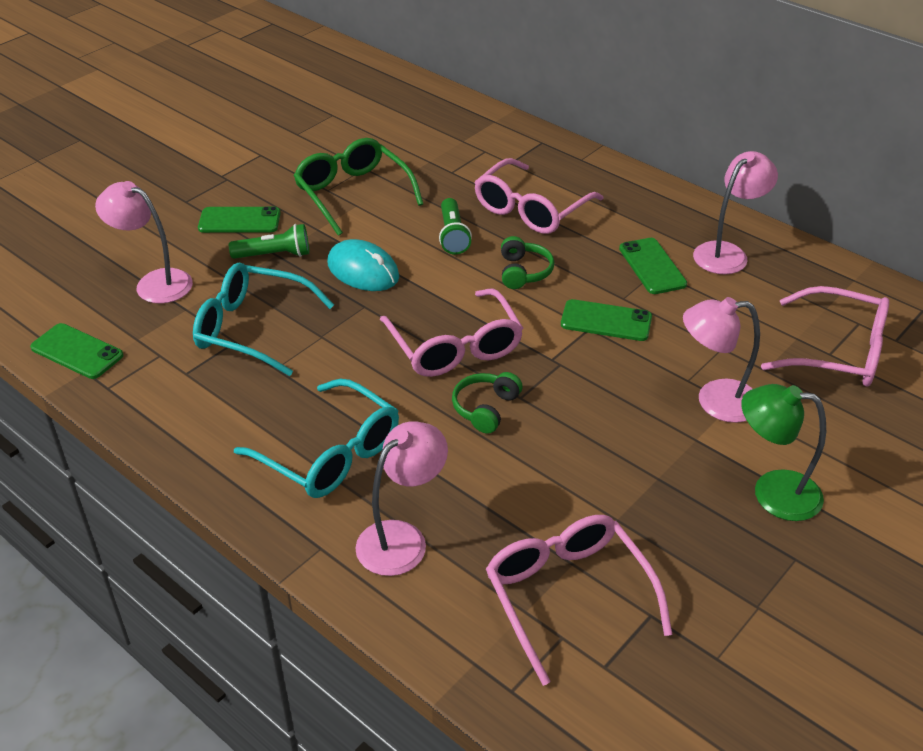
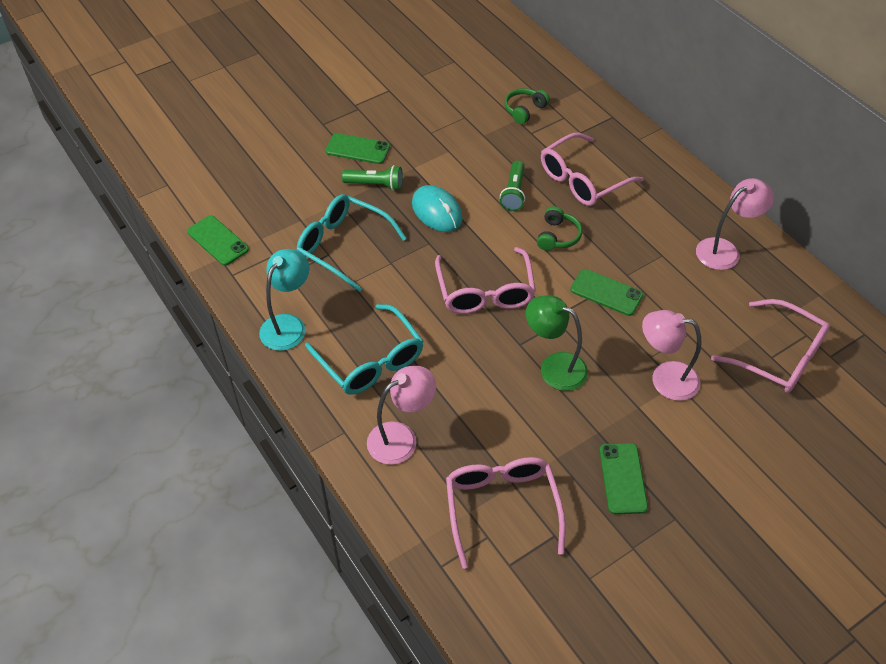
camera: 15 degrees right, 10 degrees up
pink lamp [95,181,193,304] -> none
green glasses [294,138,423,236] -> none
green headphones [452,372,523,434] -> green headphones moved to [505,88,550,124]
green phone [619,238,687,294] -> green phone moved to [600,443,648,514]
green lamp [741,384,826,521] -> green lamp moved to [526,295,588,391]
none -> turquoise lamp [259,249,309,351]

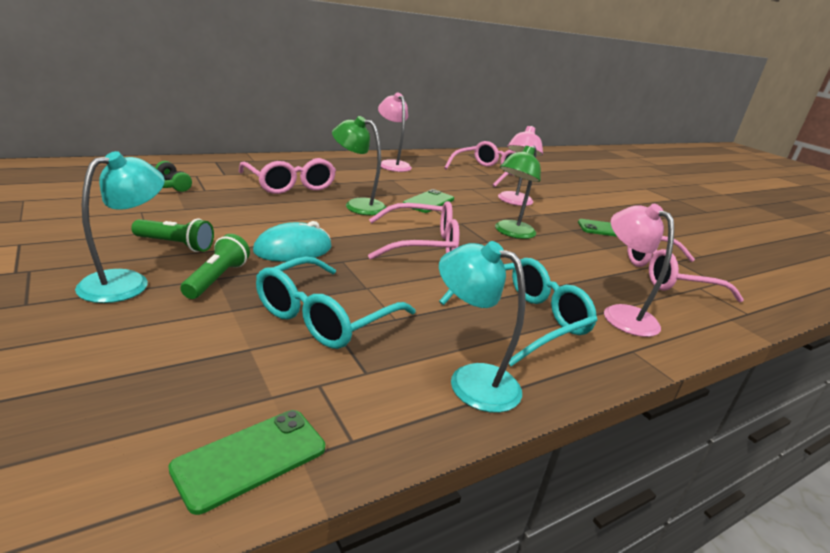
camera: 90 degrees left, 25 degrees down
green phone [326,133,390,164] -> turquoise lamp [75,151,165,303]
green flashlight [500,160,525,211] -> green flashlight moved to [131,219,214,252]
green headphones [537,206,582,251] -> green lamp [332,116,387,215]

